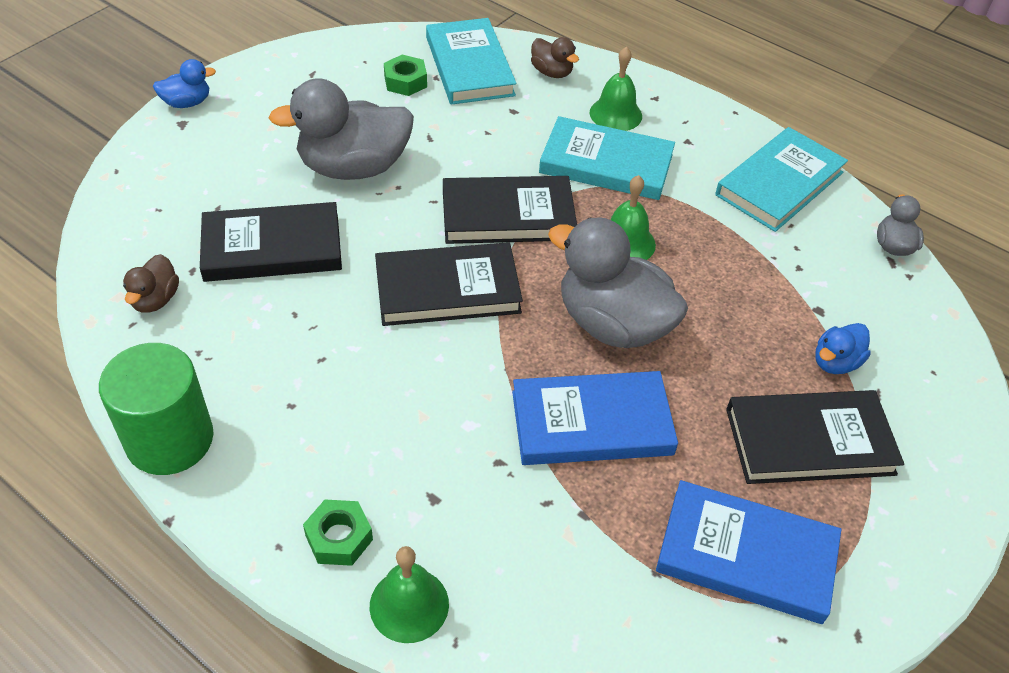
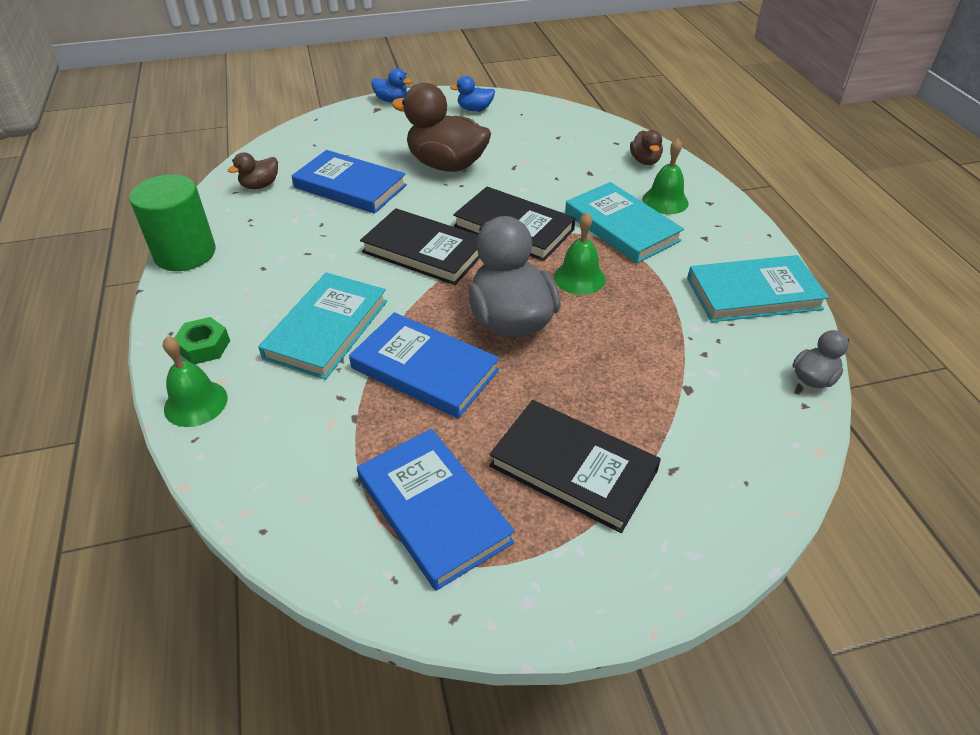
camera: 40 degrees right, 5 degrees down
black book [200,202,342,282] -> blue book [292,150,407,214]
grey duck [269,79,414,180] -> brown duck [392,83,491,172]
green nut [384,55,427,96] -> none
turquoise book [426,18,516,105] -> turquoise book moved to [258,273,387,380]
blue duck [815,323,871,374] -> blue duck moved to [450,76,495,111]

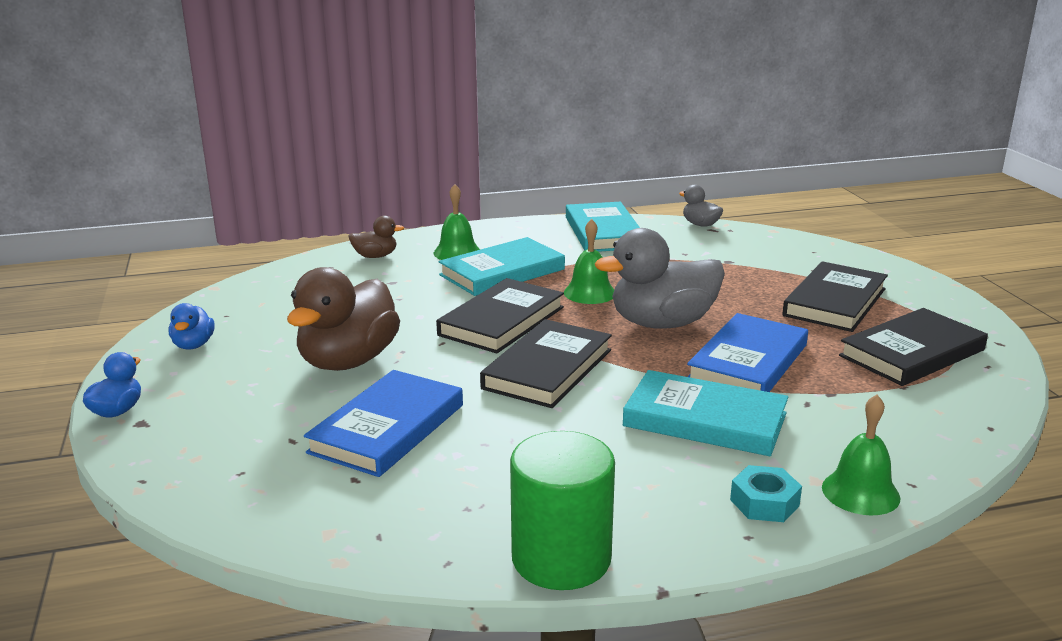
camera: 90 degrees left, 20 degrees down
green nut [174,317,230,364] -> turquoise nut [730,465,802,522]
brown duck [228,152,278,189] -> none
blue book [357,429,515,591] -> black book [839,308,988,386]

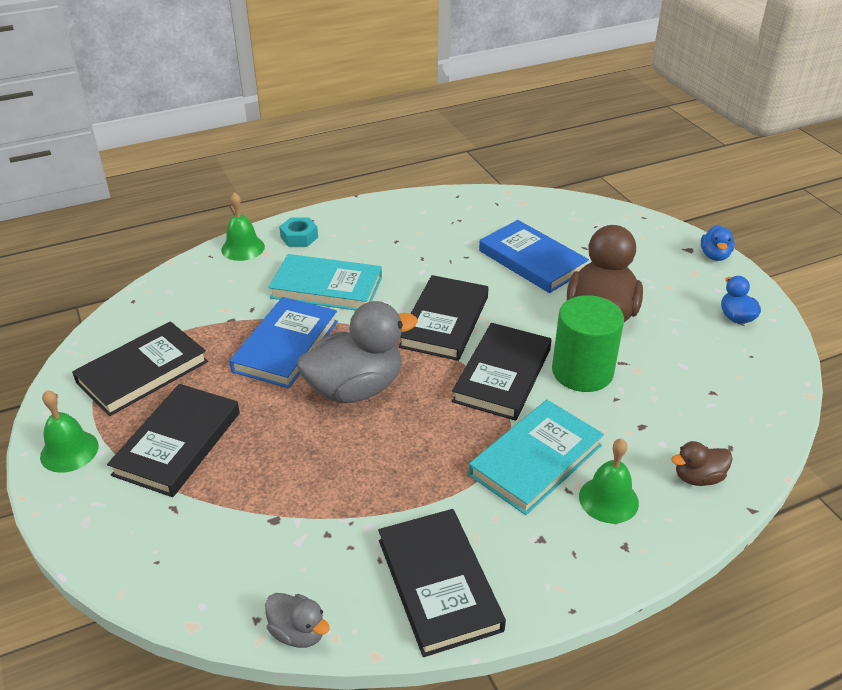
camera: 170 degrees right, 15 degrees up
blue book [304,370,463,477] -> blue book turned 60 degrees counterclockwise [479,220,589,293]
green cylinder [510,431,615,590] -> green cylinder moved to [552,295,624,392]
green bell [564,219,614,304] -> green bell moved to [40,390,99,473]
turquoise book [566,202,640,252] -> black book [378,509,506,657]

